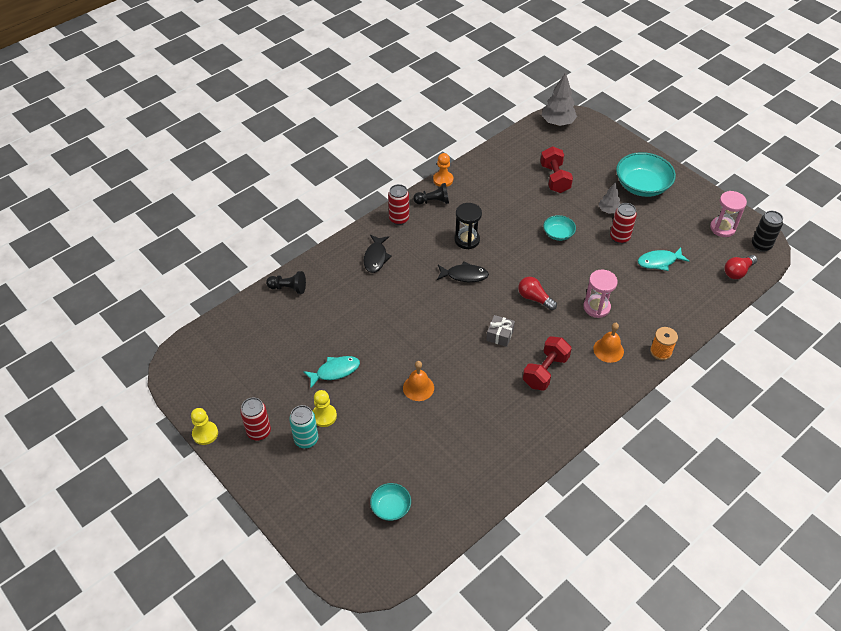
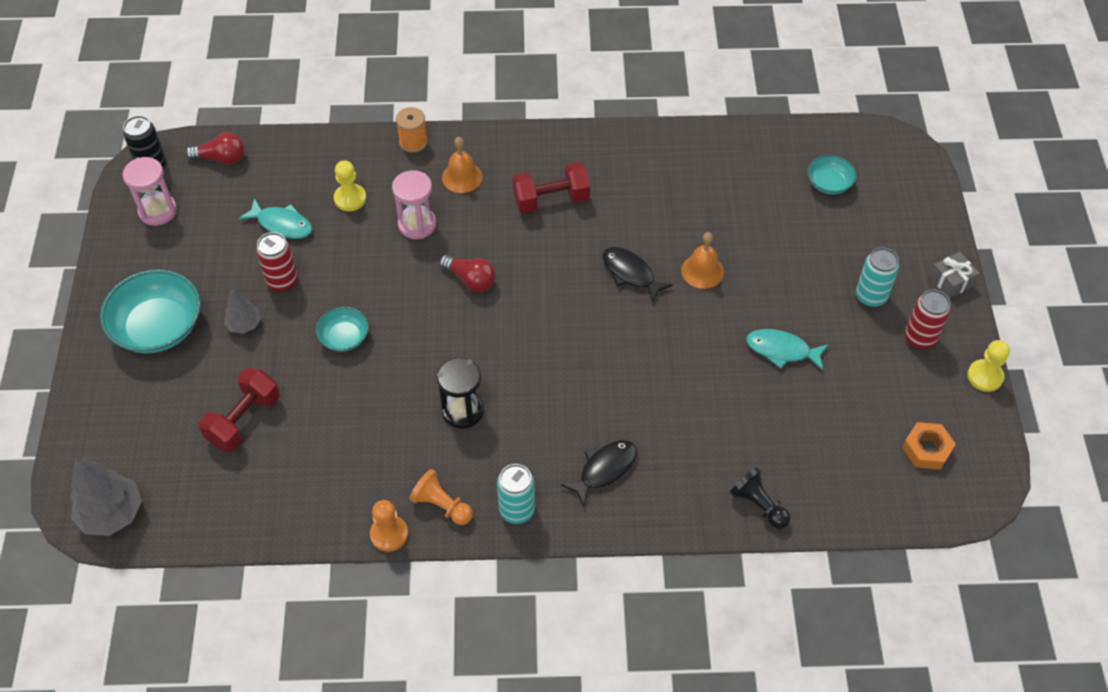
camera: 140 degrees left, 5 degrees up
yellow pawn [313,390,337,427] -> yellow pawn moved to [334,160,366,211]
red can [388,184,409,225] -> turquoise can [497,464,535,524]
black pawn [413,183,449,204] -> orange pawn [409,469,473,525]
black fish [437,262,489,282] -> black fish moved to [603,247,673,303]
grey gift [486,315,515,347] -> grey gift moved to [929,252,980,298]
red light bulb [518,277,557,310] -> red light bulb turned 45 degrees counterclockwise [439,255,496,292]
none -> orange nut [902,422,956,470]

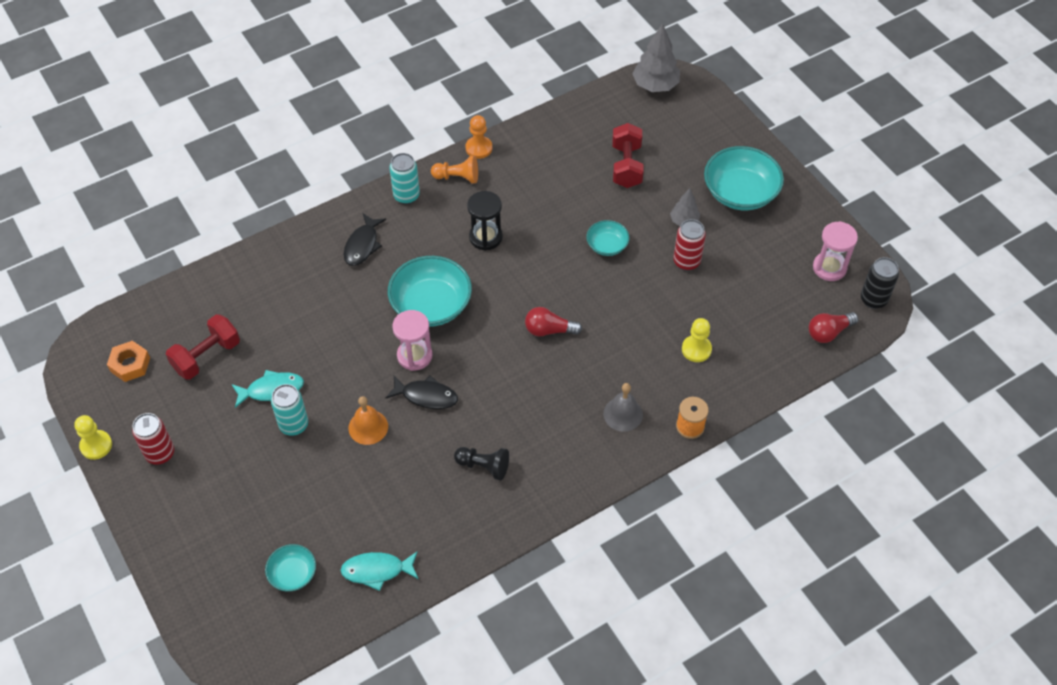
camera: 150 degrees right, 0 degrees up
turquoise fish [239,198,312,239] -> turquoise fish moved to [340,551,418,591]
pink hourglass [392,170,436,239] -> pink hourglass moved to [392,310,432,371]
orange bell [442,137,482,193] -> grey bell [603,383,643,432]
red dumbbell [512,162,590,213] -> red dumbbell moved to [166,314,240,380]
black pawn [730,467,791,529] -> black pawn moved to [454,447,509,480]
turquoise can [856,247,899,308] -> turquoise can moved to [271,384,308,436]
grey gift [929,252,980,298] -> none
none -> turquoise bowl [388,256,472,327]

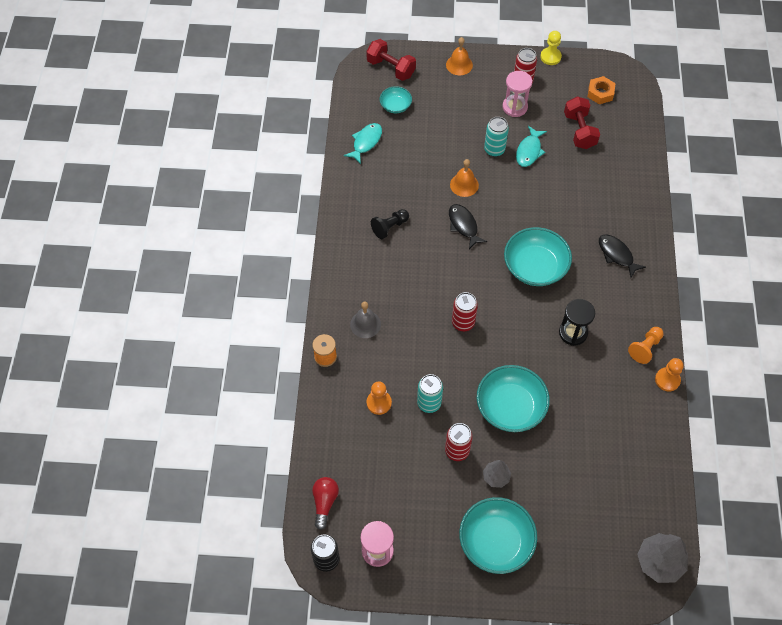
camera: 125 degrees right, 5 degrees up
black fish [386,376,458,409] -> black fish turned 105 degrees clockwise [449,204,487,249]
turquoise can [389,153,420,204] -> turquoise can moved to [417,374,443,413]
pink hourglass [392,310,432,371] -> pink hourglass moved to [502,71,532,117]
red light bulb [525,307,582,336] -> red can [452,292,478,331]
turquoise bowl [586,220,630,256] -> turquoise bowl [477,365,550,432], size x1.88
red dumbbell [612,123,644,188] -> red dumbbell moved to [366,39,416,81]
yellow pawn [682,318,712,362] -> orange pawn [367,381,392,415]
none -> orange bell [446,37,473,75]

